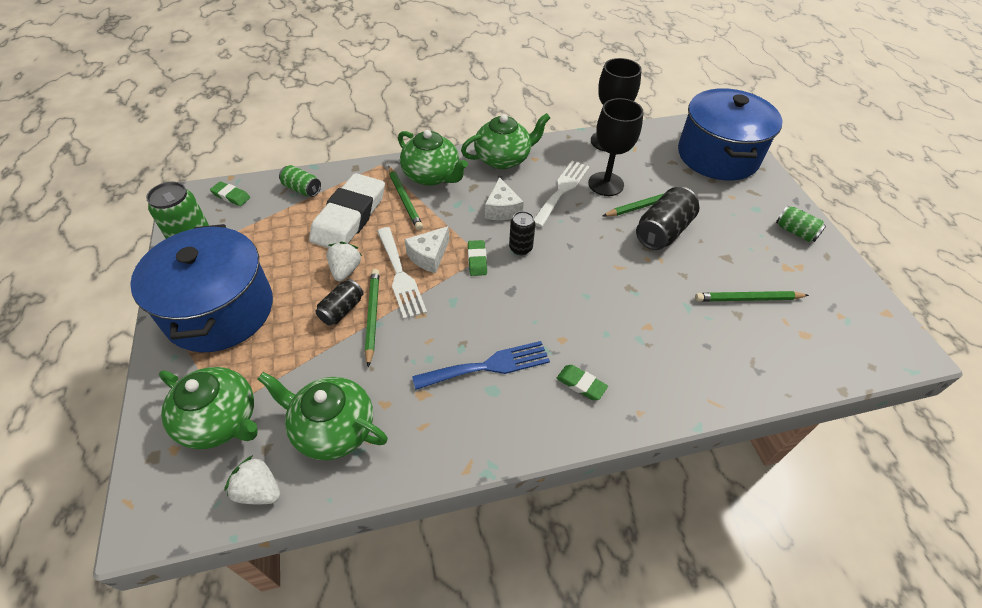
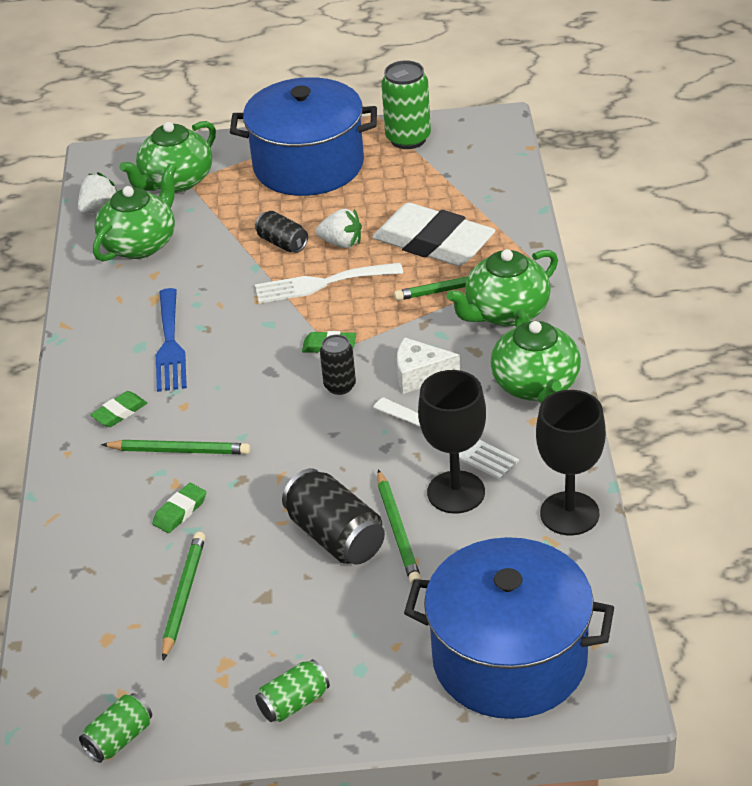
camera: 105 degrees right, 10 degrees down
green eraser [210,181,250,206] -> green eraser moved to [152,483,206,533]
green can [279,165,321,197] -> green can moved to [79,693,152,763]
green pencil [365,269,380,367] -> green pencil moved to [101,440,250,454]
white cheese [404,226,449,273] -> none

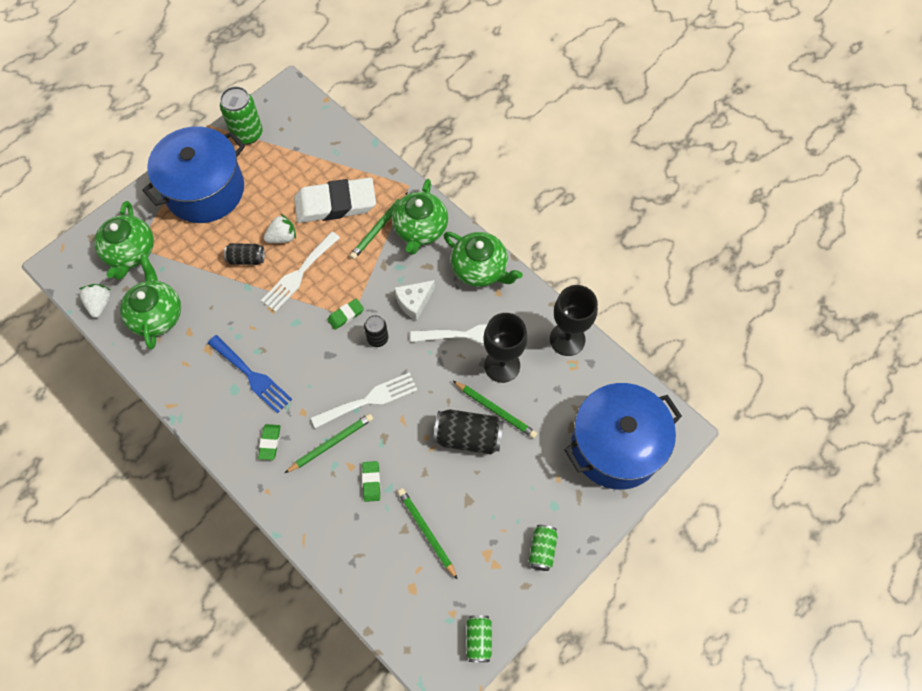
camera: 45 degrees left, 25 degrees up
none -> white fork [311,372,417,428]

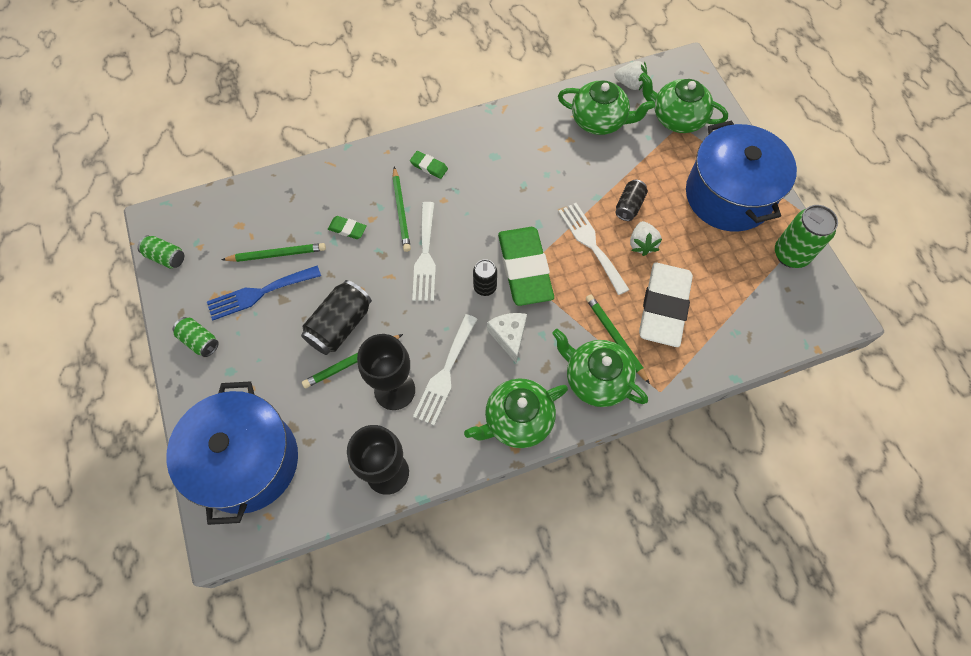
camera: 115 degrees right, 0 degrees up
blue fork [208,335,292,414] -> blue fork moved to [207,266,321,320]
green eraser [327,299,364,330] -> green eraser [498,227,554,306], size x2.37

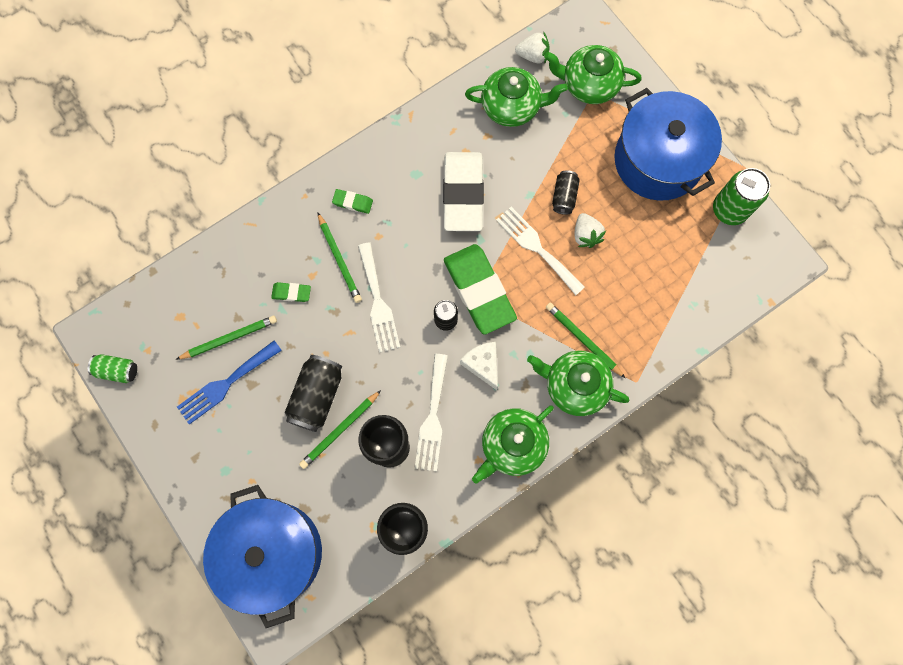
camera: 15 degrees left, 10 degrees up
green can [173,317,219,357] -> none
white eraser [639,263,693,347] -> white eraser moved to [443,152,484,231]

